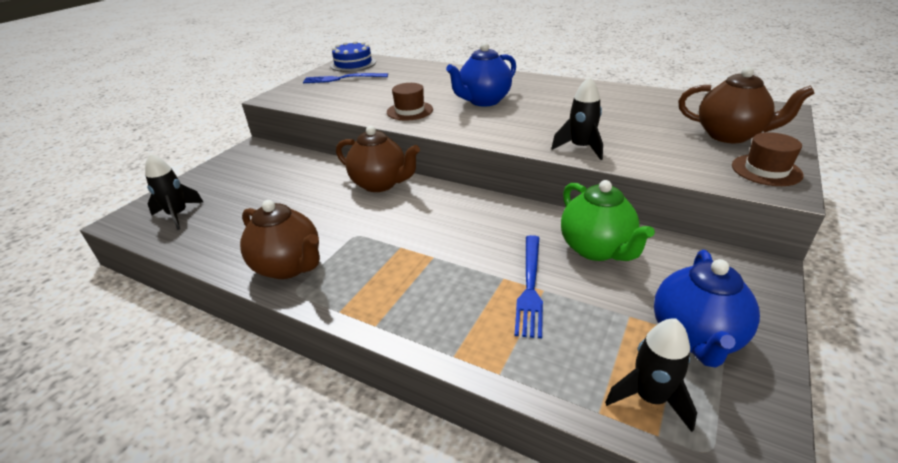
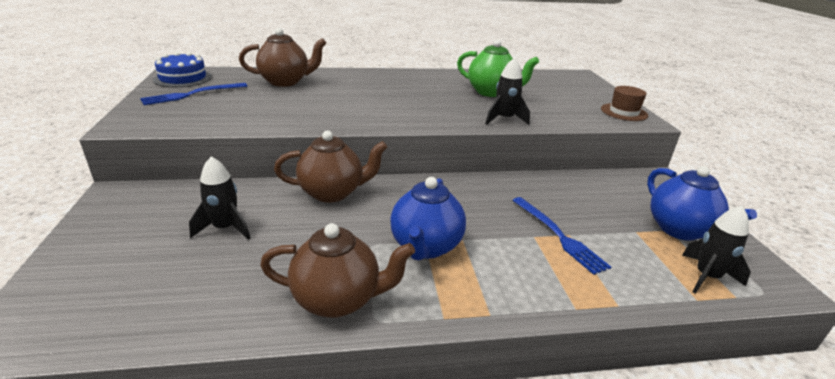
camera: 40 degrees left, 5 degrees down
black rocket [145,153,204,230] -> black rocket moved to [189,156,251,240]
brown hat [387,83,433,121] -> none
blue teapot [446,43,516,106] -> blue teapot moved to [390,177,466,260]
green teapot [561,180,655,261] -> green teapot moved to [457,39,539,97]
brown teapot [678,67,814,143] -> brown teapot moved to [239,28,326,87]

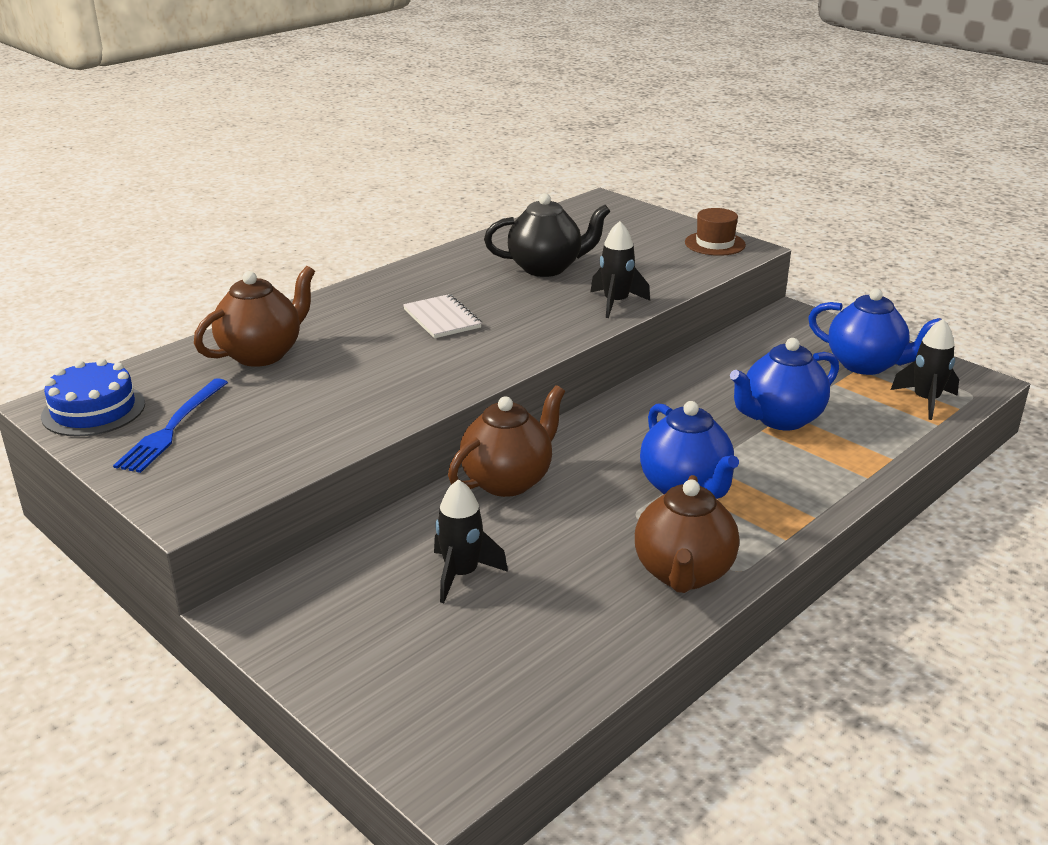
camera: 35 degrees left, 0 degrees up
brown teapot [260,223,415,318] -> brown teapot turned 135 degrees clockwise [635,475,739,593]
green teapot [457,39,539,97] -> black teapot [484,193,611,277]
blue fork [512,197,611,275] -> blue teapot [730,338,839,430]
none -> white notebook [403,294,482,338]

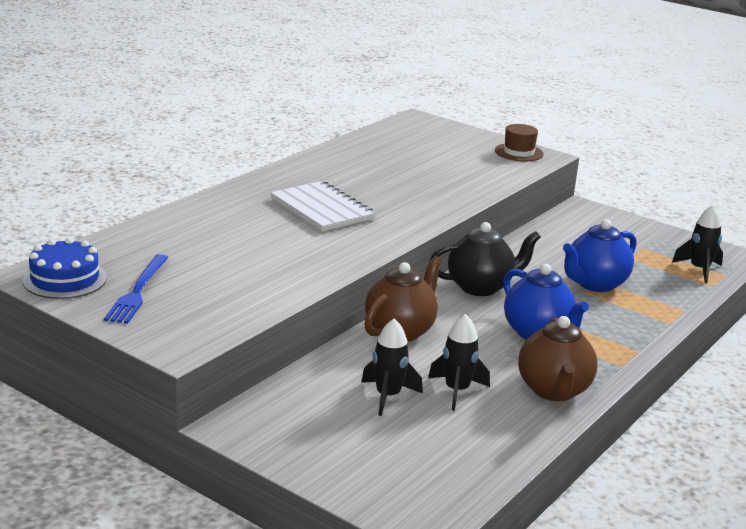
camera: 10 degrees left, 5 degrees down
brown teapot [194,266,315,367] -> none
white notebook [403,294,482,338] -> white notebook [270,181,376,232], size x1.51
black teapot [484,193,611,277] -> black teapot moved to [429,222,541,296]
black rocket [590,221,650,318] -> black rocket moved to [428,314,490,410]
blue teapot [808,288,942,375] -> none

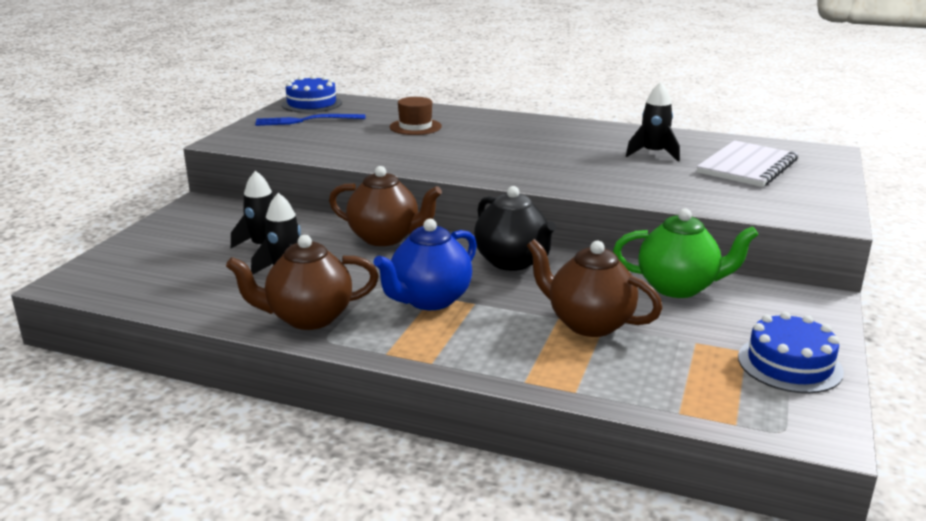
camera: 75 degrees right, 0 degrees up
white notebook [270,181,376,232] -> white notebook moved to [697,140,798,187]
brown hat [495,124,544,162] -> brown hat moved to [390,97,442,135]
blue teapot [563,219,637,292] -> brown teapot [527,239,663,337]
black rocket [672,205,723,283] -> black rocket moved to [626,82,680,162]
none -> green teapot [613,208,758,298]
none -> blue cake [738,312,844,393]

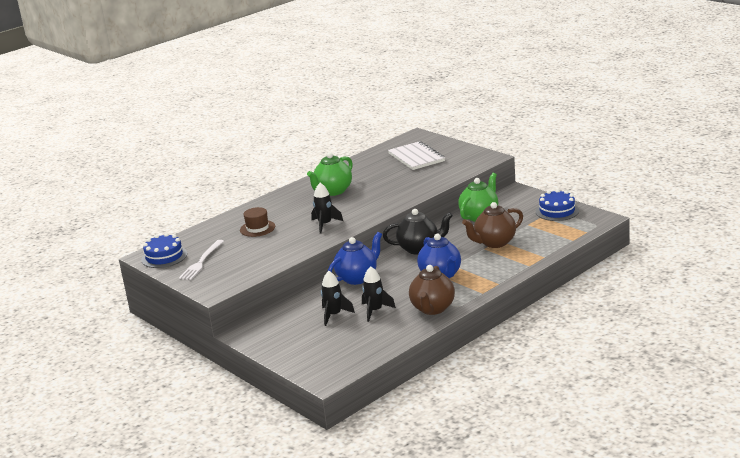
camera: 60 degrees left, 0 degrees up
blue fork [255,114,365,126] -> white fork [179,240,224,280]
brown teapot [329,166,442,246] -> blue teapot [328,232,382,285]
black rocket [626,82,680,162] -> black rocket moved to [311,183,343,233]
none -> green teapot [307,152,353,196]

